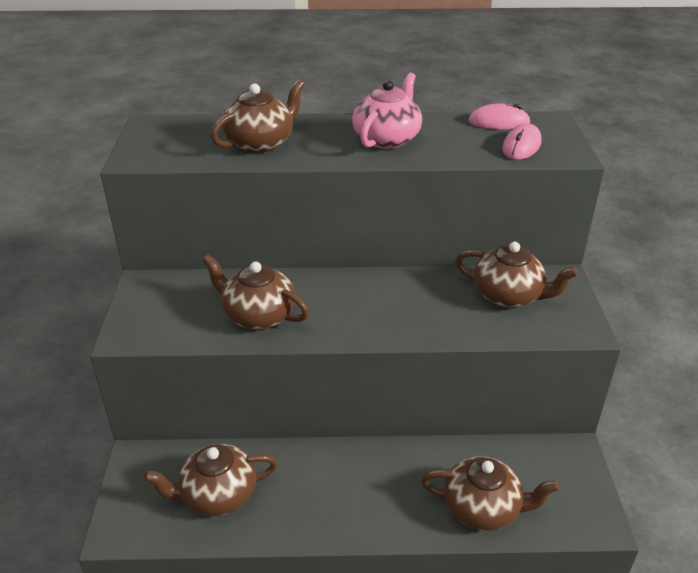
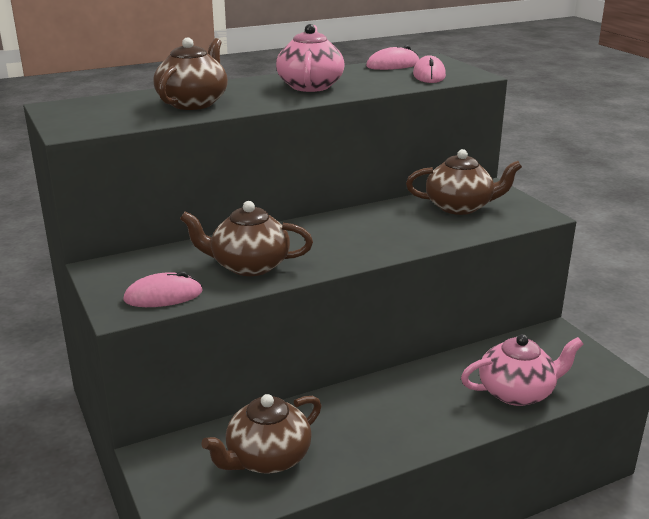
camera: 25 degrees left, 10 degrees down
brown teapot [421,456,559,531] -> pink teapot [461,334,584,406]
none -> pink mouse [123,271,203,307]

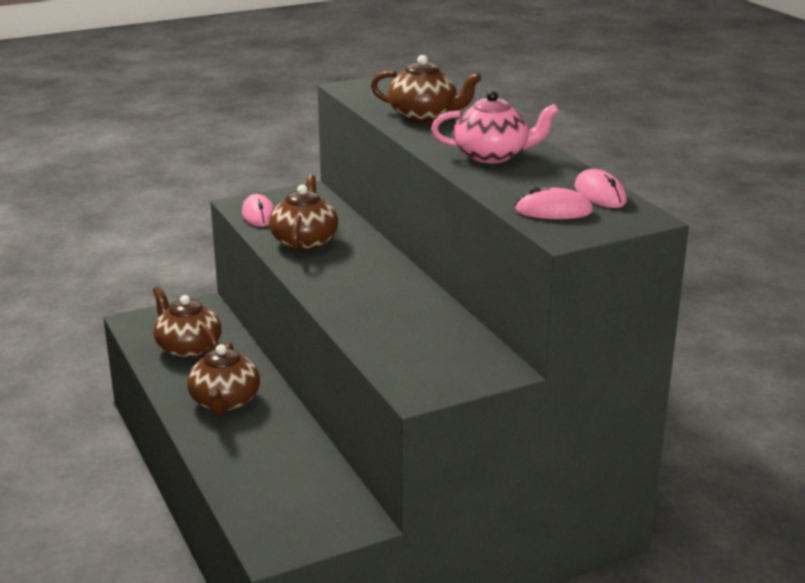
camera: 90 degrees right, 0 degrees up
brown teapot [406,149,522,215] -> brown teapot moved to [187,342,260,414]
pink teapot [461,334,584,406] -> none

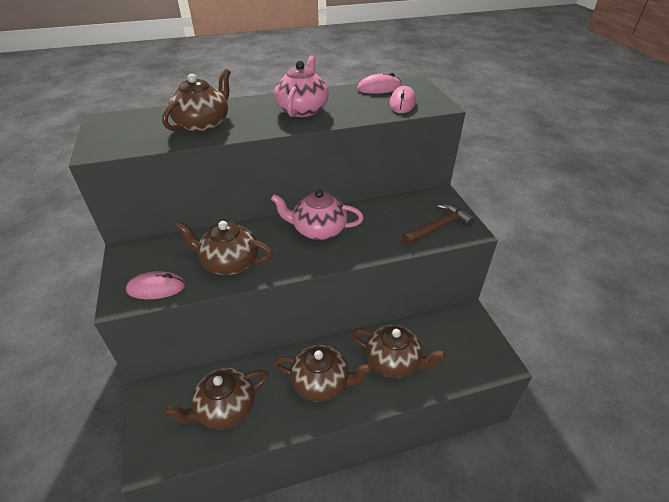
camera: 80 degrees left, 15 degrees up
none -> pink teapot [271,189,364,240]
none -> brown teapot [352,325,446,378]
none -> brown hammer [402,204,475,245]

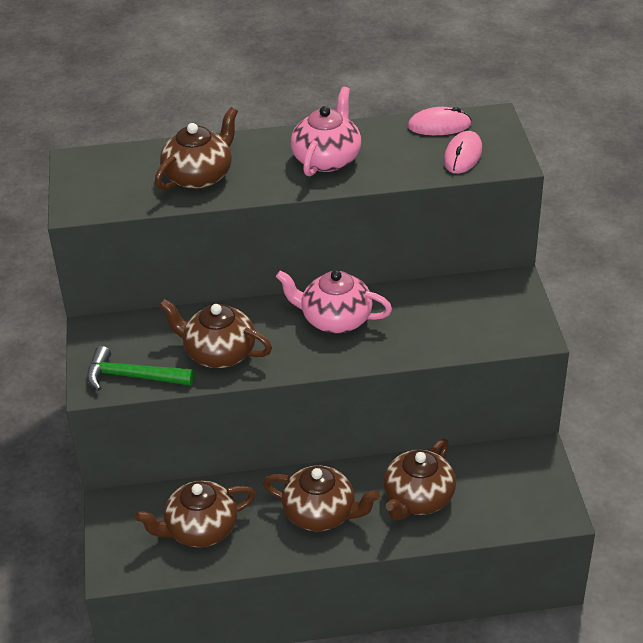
camera: 10 degrees right, 0 degrees up
pink mouse [126,271,186,299] -> green hammer [87,346,194,391]
brown teapot [352,325,446,378] -> brown teapot turned 90 degrees clockwise [384,438,456,521]
brown hammer [402,204,475,245] -> none

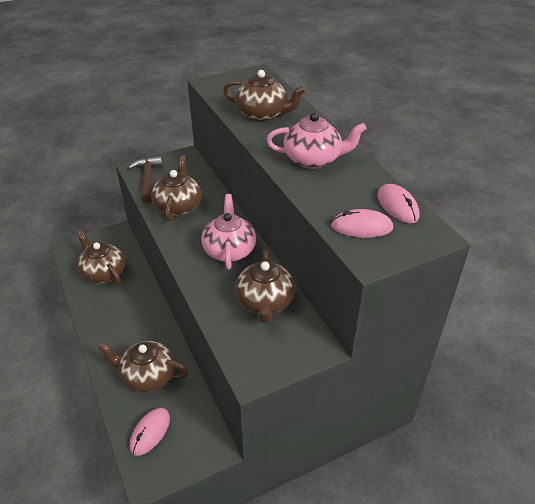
camera: 70 degrees right, 0 degrees up
green hammer [87,346,194,391] -> brown hammer [128,156,162,203]
brown teapot [263,465,380,531] -> brown teapot moved to [235,250,295,323]
none -> pink mouse [130,408,170,456]

